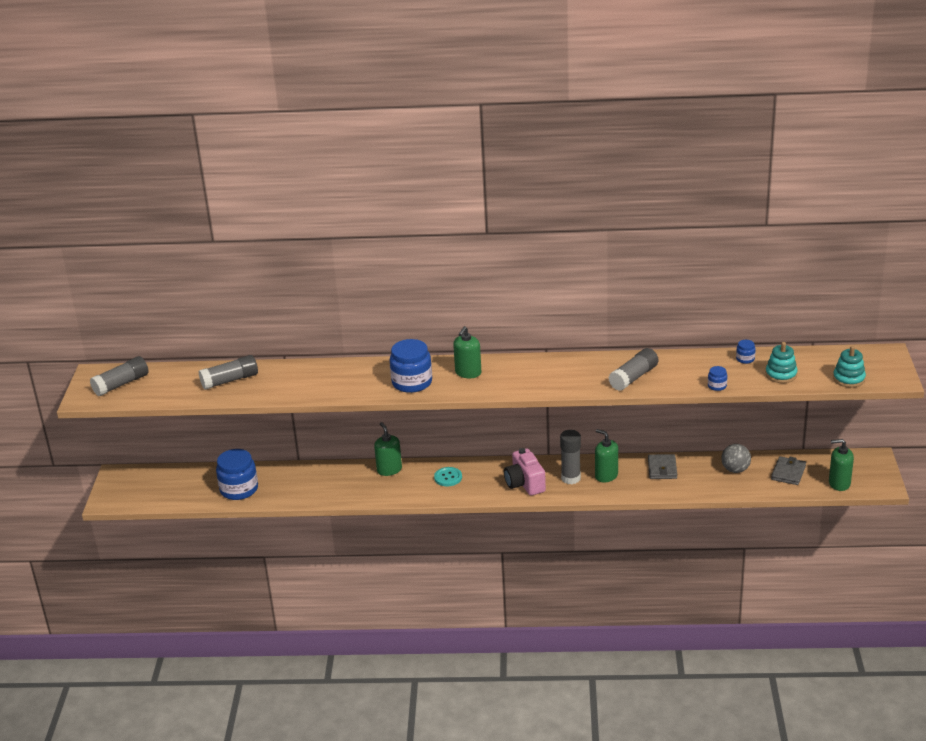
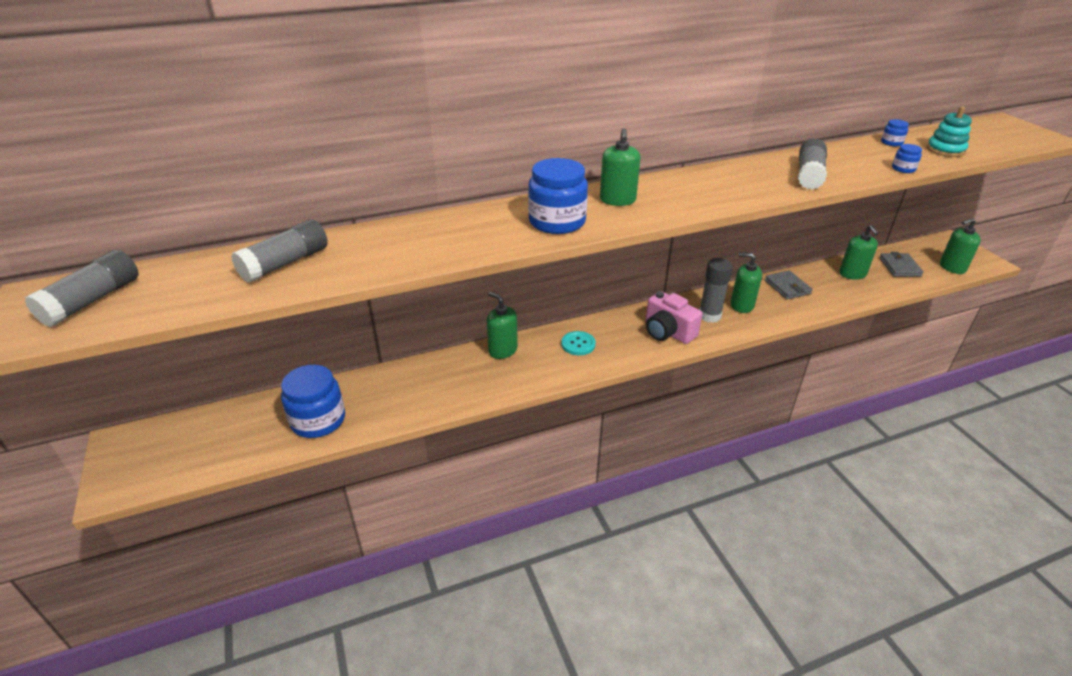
camera: 25 degrees left, 5 degrees up
grey ball [721,444,751,473] -> green soap dispenser [839,225,879,280]
turquoise stacking toy [833,346,866,388] -> none

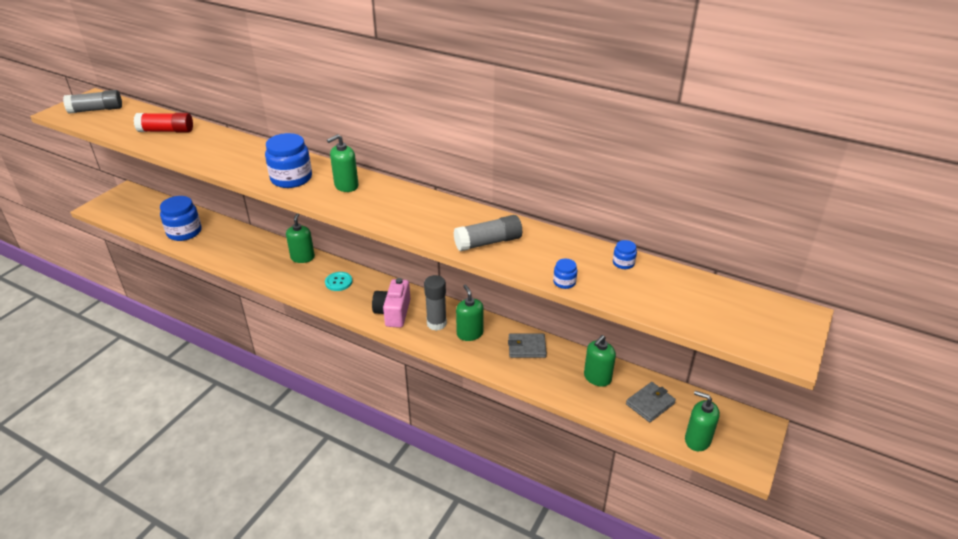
camera: 50 degrees right, 0 degrees up
grey glue stick [231,219,328,283] -> red glue stick [134,113,193,133]
grey wallet [765,270,813,300] -> grey wallet turned 60 degrees clockwise [508,334,547,358]
turquoise stacking toy [927,106,972,157] -> none

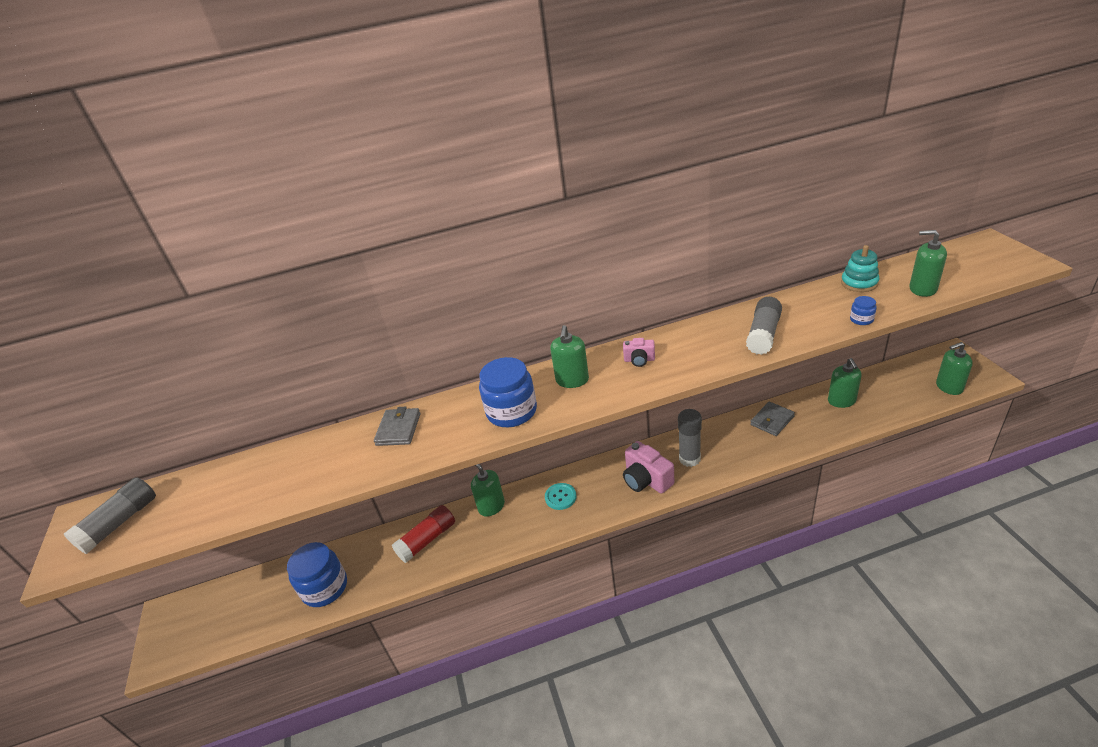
camera: 40 degrees left, 0 degrees up
red glue stick [134,113,193,133] -> red glue stick moved to [392,505,455,563]
green soap dispenser [456,285,484,341] -> green soap dispenser moved to [909,230,947,297]
blue jar [613,240,637,269] -> turquoise stacking toy [841,245,879,292]
grey wallet [626,382,676,422] -> grey wallet moved to [374,407,421,446]
none -> pink camera [623,338,655,367]

